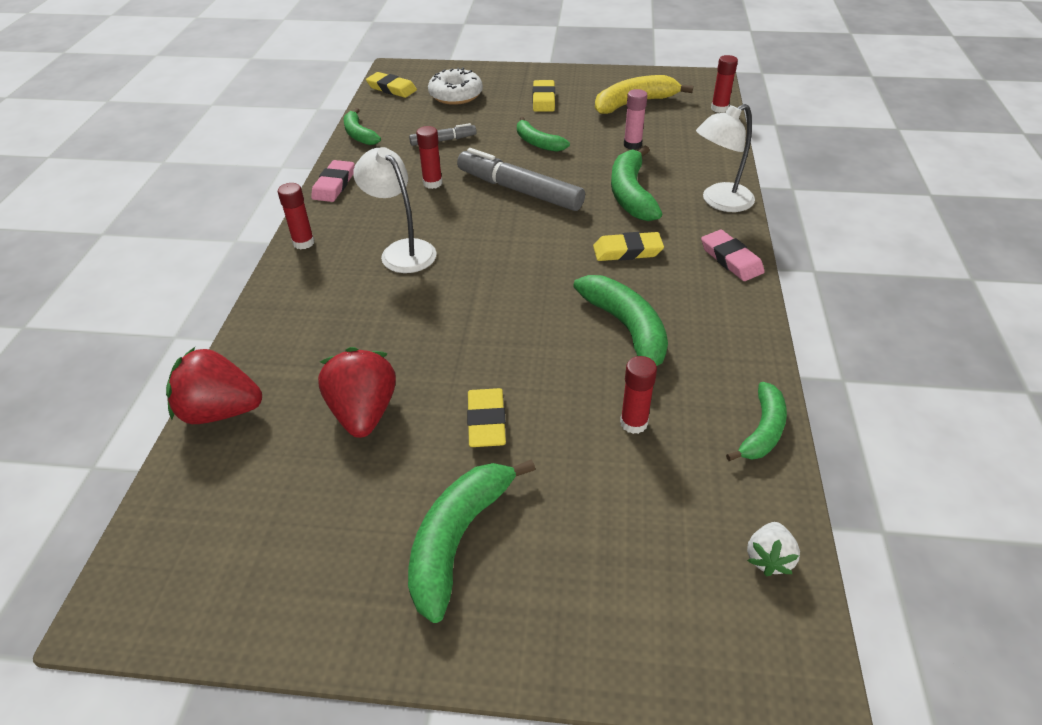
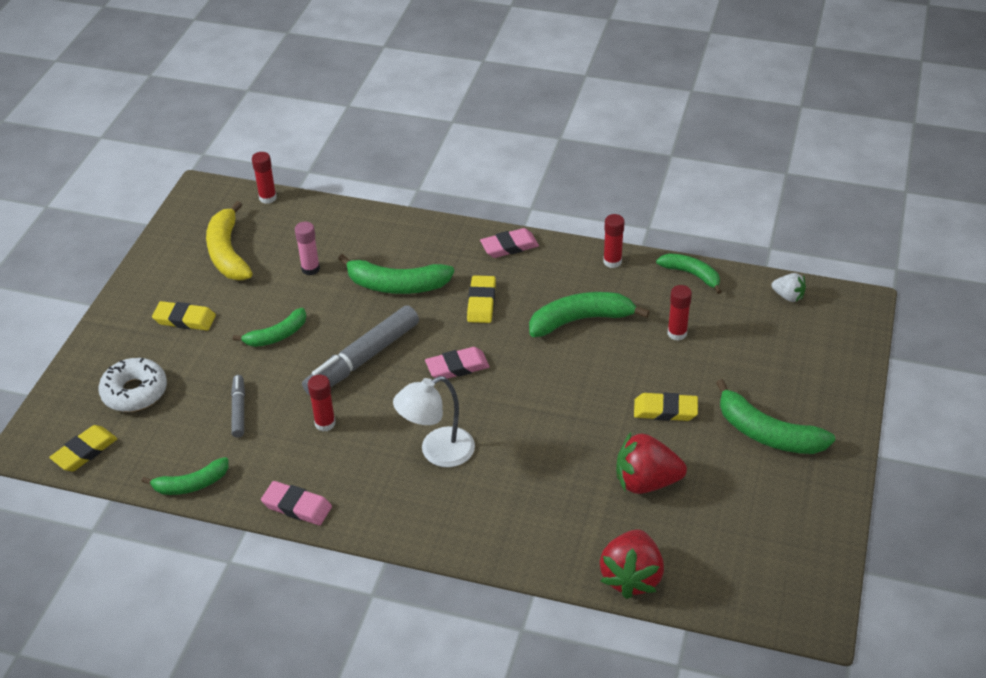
camera: 80 degrees left, 0 degrees up
red glue stick [278,183,314,249] -> red glue stick moved to [603,214,625,268]
white lamp [696,104,755,212] -> none
none -> pink eraser [425,347,490,379]

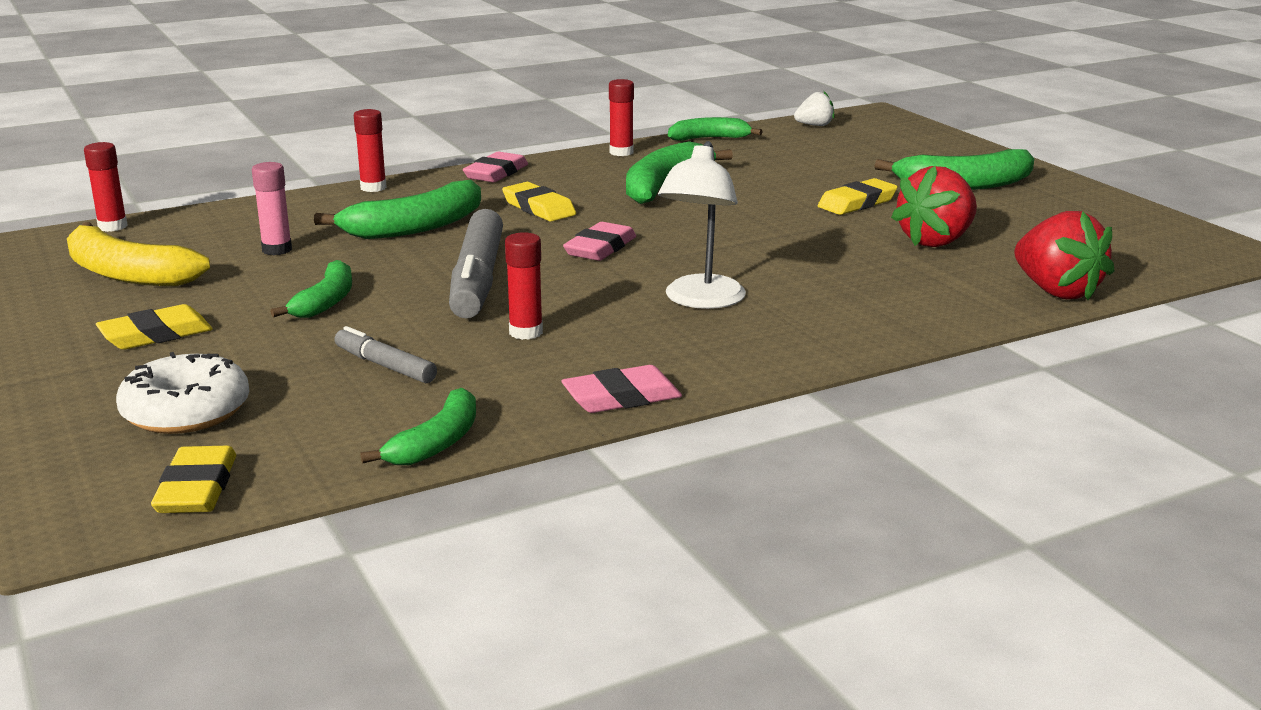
camera: 45 degrees left, 20 degrees down
red glue stick [668,285,692,341] -> red glue stick moved to [354,109,387,192]

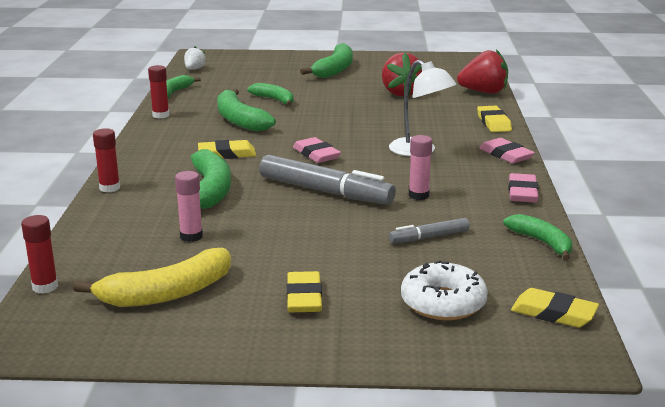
camera: 60 degrees left, 0 degrees up
green banana [270,260,352,318] -> green banana moved to [247,83,294,106]
pink eraser [463,152,528,182] -> pink eraser moved to [479,138,535,163]
red glue stick [505,232,543,340] -> pink glue stick [409,135,432,200]
yellow eraser [818,178,898,215] -> yellow eraser moved to [477,106,512,132]

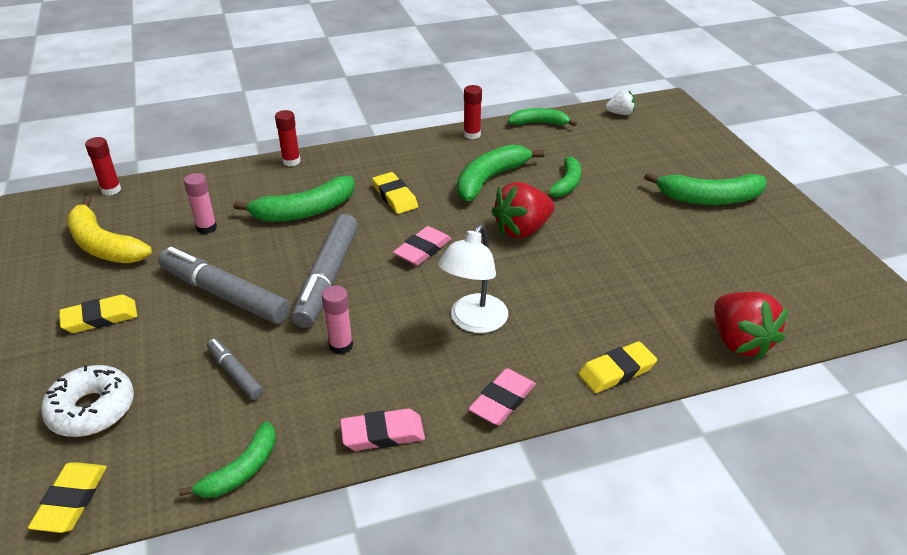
camera: 70 degrees right, 15 degrees up
red strawberry [382,53,422,97] -> red strawberry moved to [491,182,554,238]
none -> grey marker [158,247,290,324]

